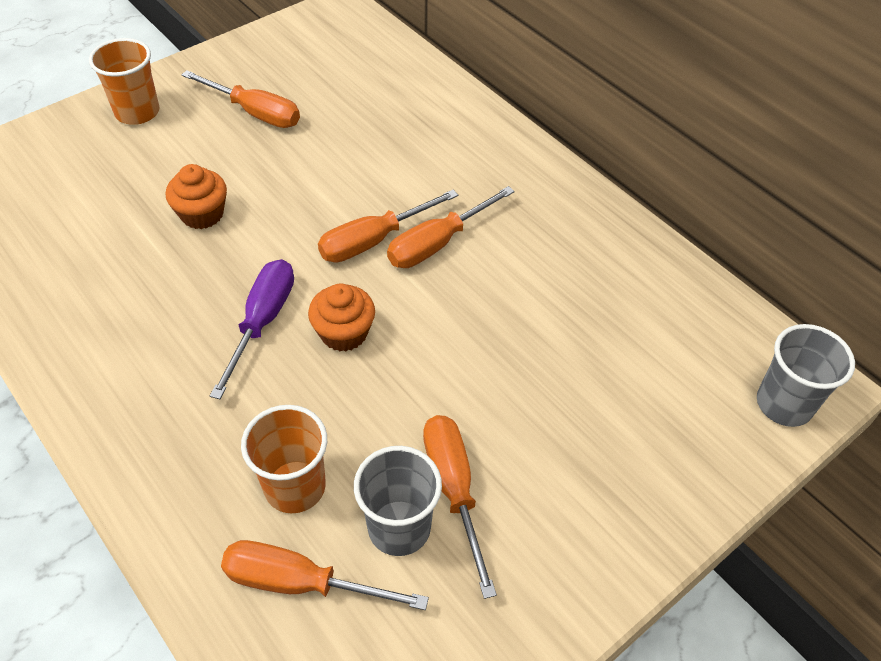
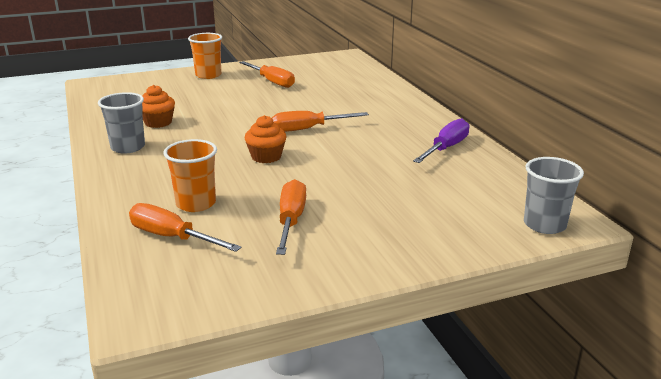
camera: 20 degrees right, 25 degrees down
orange cupcake [166,164,227,229] -> orange cupcake moved to [142,85,175,128]
purple screwdriver [210,259,294,399] -> purple screwdriver moved to [413,118,470,163]
grey cup [354,446,442,556] -> grey cup moved to [98,92,145,154]
orange screwdriver [387,186,515,268] -> none

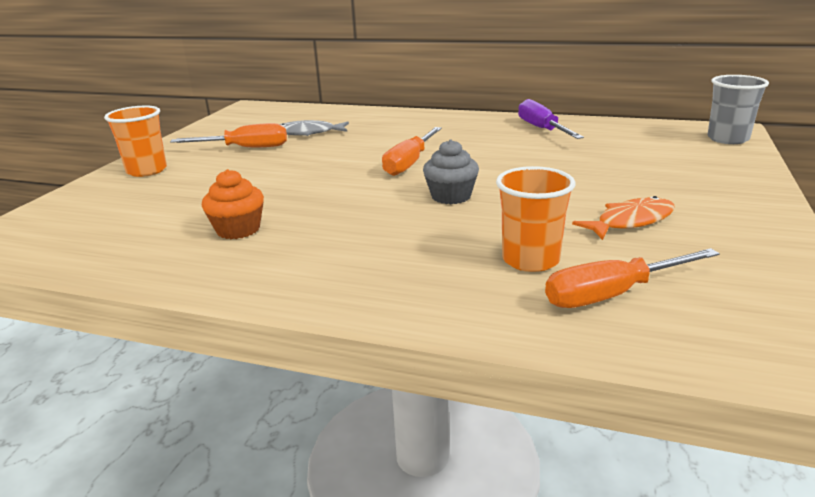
camera: 50 degrees left, 0 degrees up
grey cup [98,92,145,154] -> none
orange cupcake [245,115,286,163] -> grey cupcake [423,139,479,204]
orange screwdriver [276,179,306,255] -> orange fish [572,196,675,240]
none -> grey fish [280,120,349,136]

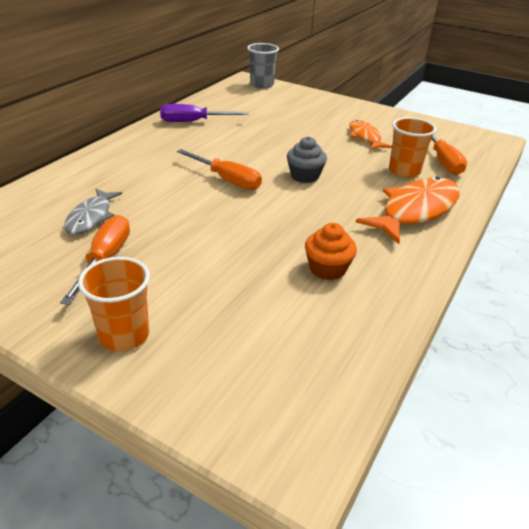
camera: 80 degrees left, 10 degrees up
none -> orange fish [356,177,460,244]

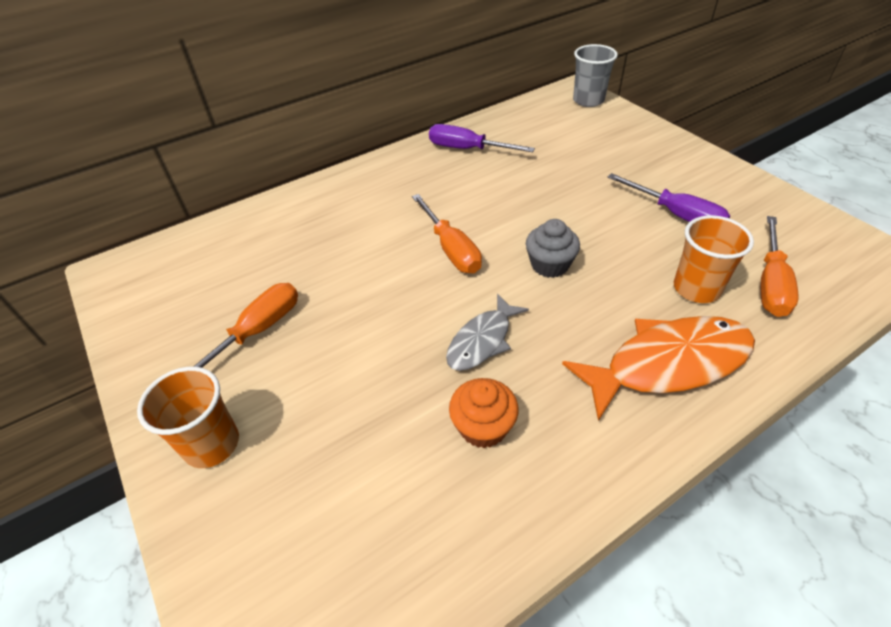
camera: 30 degrees right, 10 degrees up
grey fish [65,189,122,234] -> grey fish moved to [446,294,529,371]
orange fish [349,120,392,150] -> purple screwdriver [608,173,730,222]

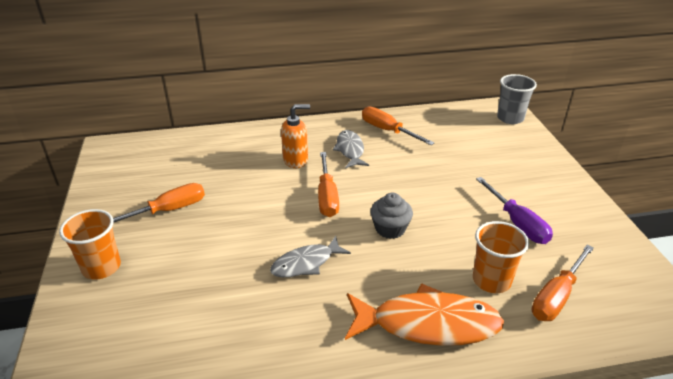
camera: 20 degrees right, 10 degrees down
purple screwdriver [429,124,535,152] -> orange screwdriver [362,106,435,145]
orange cupcake [449,378,519,448] -> none
none -> orange soap dispenser [281,104,310,168]
none -> grey fish [333,130,369,168]

